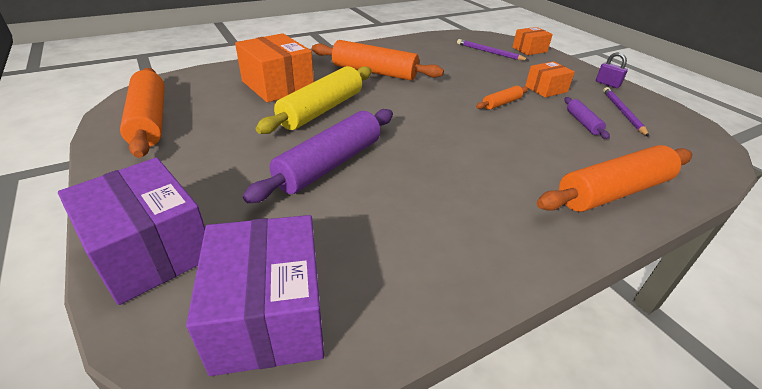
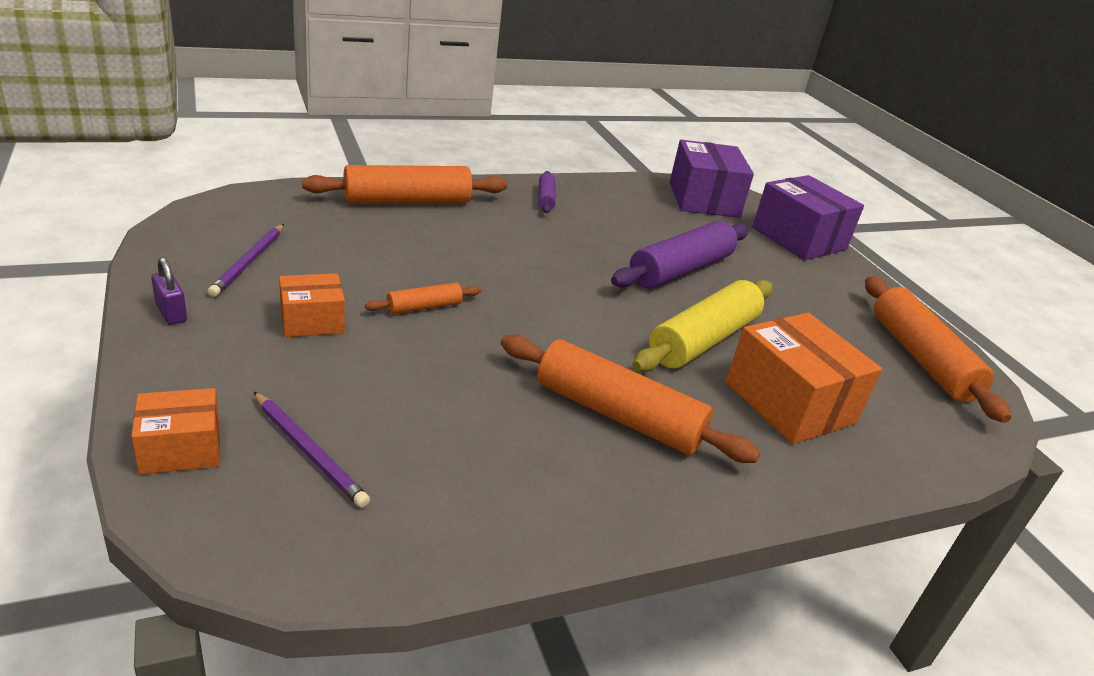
camera: 175 degrees left, 5 degrees down
purple rolling pin [564,97,610,139] -> purple rolling pin moved to [538,171,556,213]

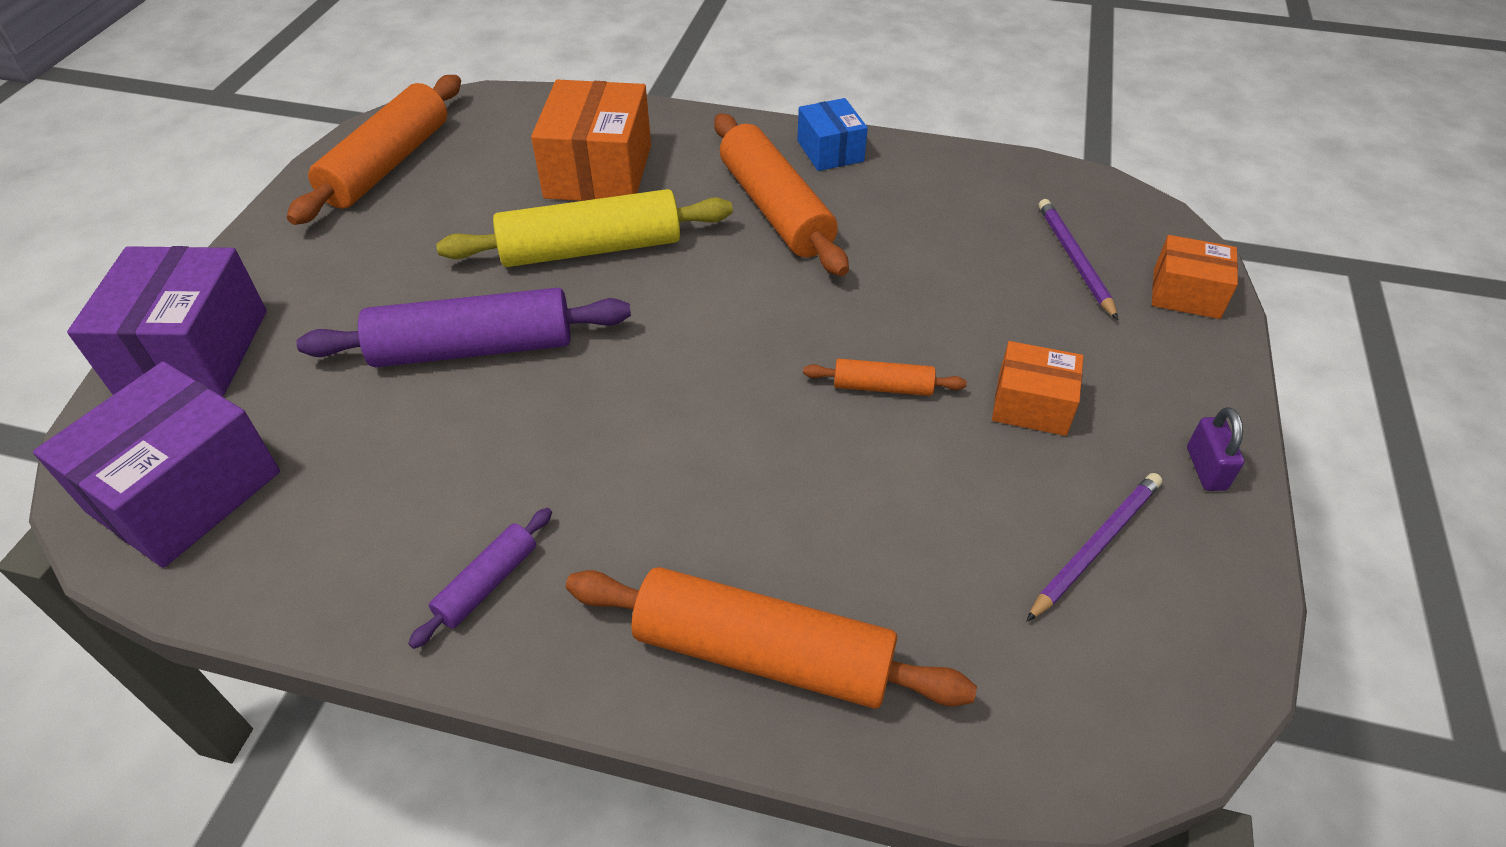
camera: 140 degrees left, 15 degrees up
none -> blue box [797,98,868,171]

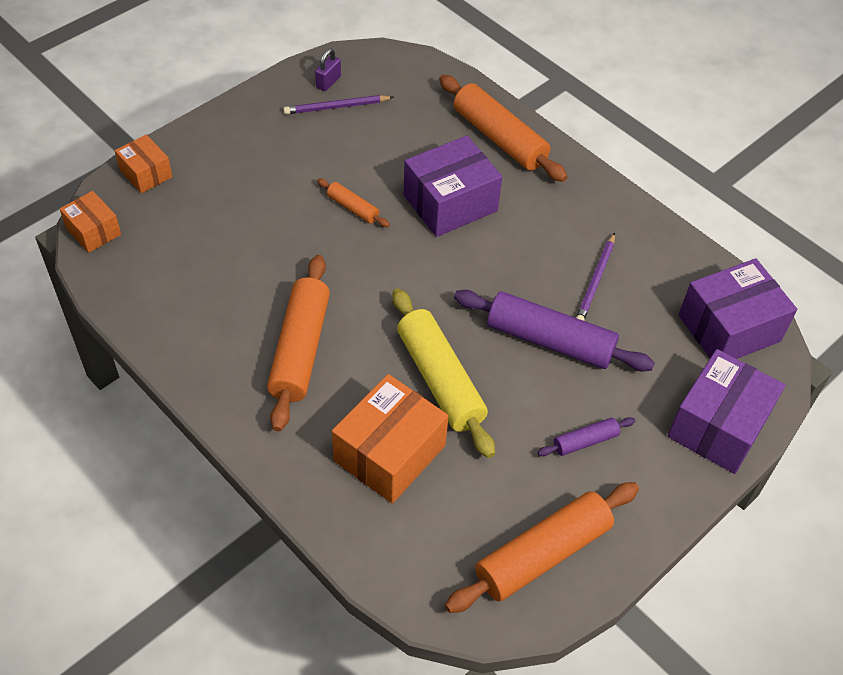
camera: 150 degrees left, 5 degrees up
purple rolling pin [408,508,552,649] -> purple rolling pin moved to [537,417,635,456]
yellow rolling pin [436,189,733,267] -> yellow rolling pin turned 45 degrees clockwise [392,288,495,458]
blue box [797,98,868,171] -> none
orange box [992,341,1084,436] -> orange box moved to [60,191,121,253]
purple pencil [1039,199,1118,320] -> purple pencil moved to [576,233,615,321]
purple padlock [1187,407,1245,491] -> purple padlock moved to [315,49,341,91]
none -> purple box [403,135,502,237]

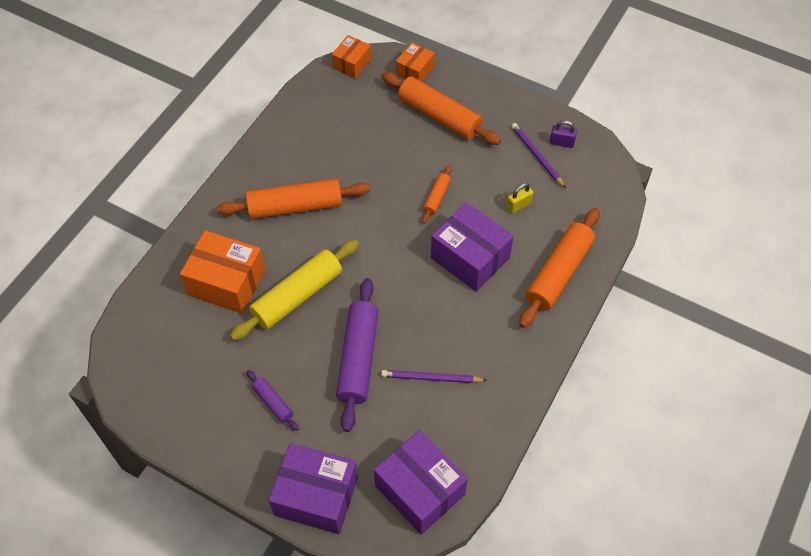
camera: 75 degrees right, 5 degrees up
orange rolling pin [445,482,639,613] -> orange rolling pin moved to [381,72,501,145]
none -> yellow padlock [506,183,533,214]

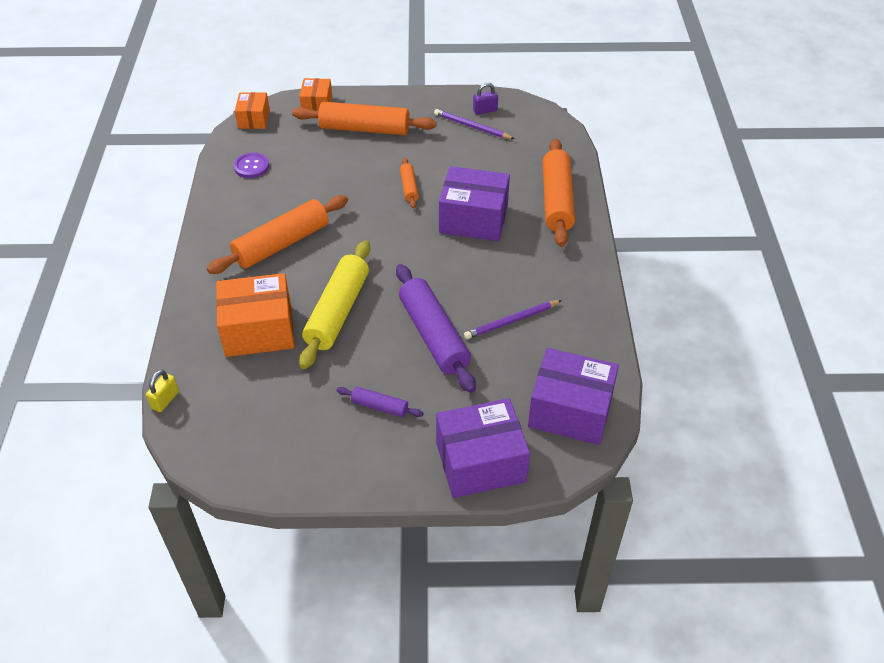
camera: 30 degrees left, 10 degrees down
yellow padlock [506,183,533,214] -> yellow padlock moved to [146,369,179,412]
none -> purple button [234,152,269,178]

